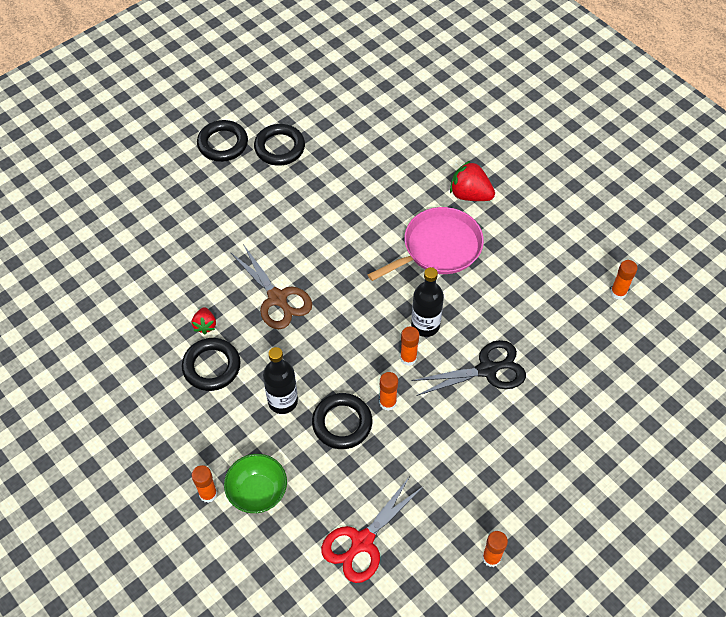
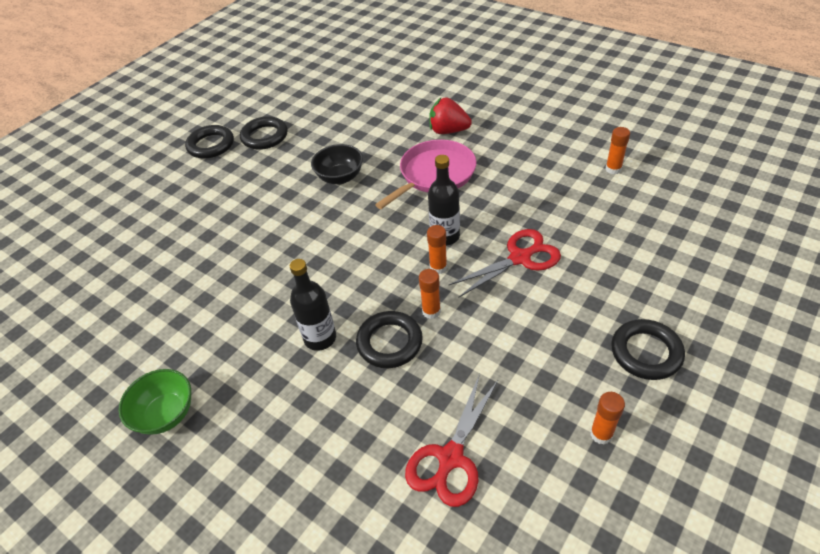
camera: 10 degrees left, 10 degrees down
black ring [182,338,241,391] -> black ring moved to [611,319,685,380]
red strawberry [192,307,216,334] -> none
orange glue stick [192,465,218,503] -> none
green bowl [224,454,287,513] -> green bowl moved to [119,369,191,435]
brown scissors [230,244,312,329] -> none
black scissors [411,340,526,396] -> red scissors [448,229,561,298]
none -> black bowl [311,144,363,184]

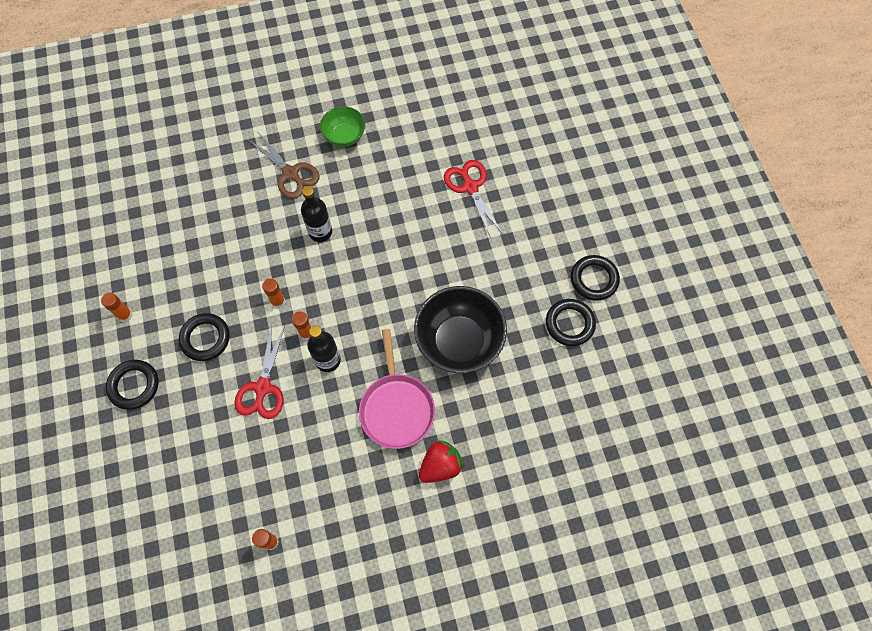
camera: 125 degrees right, 20 degrees up
black bowl [311,144,363,184] -> black bowl [414,286,507,373], size x1.79
black ring [356,311,423,368] -> black ring moved to [179,313,230,361]
red scissors [405,374,498,507] -> red scissors moved to [444,160,503,238]
none -> brown scissors [247,131,320,199]

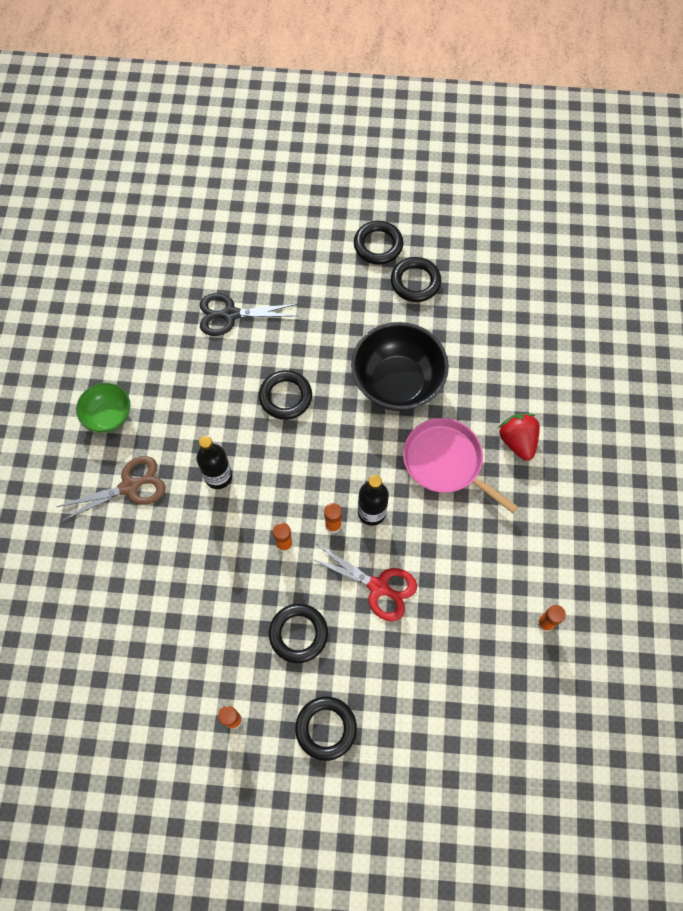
camera: 70 degrees left, 0 degrees up
pink pan [359,329,435,449] -> pink pan turned 150 degrees counterclockwise [403,418,518,513]
red scissors [444,160,503,238] -> black scissors [200,293,298,336]
none -> black ring [259,370,312,420]

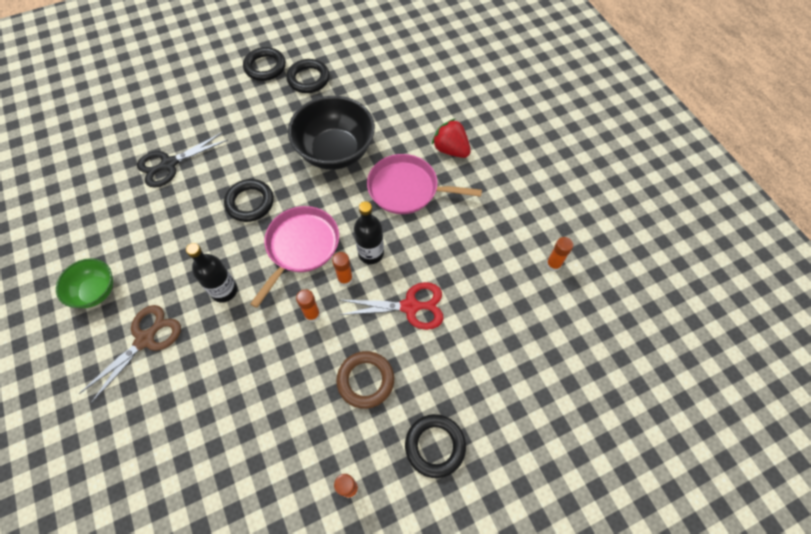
camera: 30 degrees left, 5 degrees down
black ring [269,604,328,663] -> brown ring [336,351,394,409]
none -> pink pan [250,206,339,308]

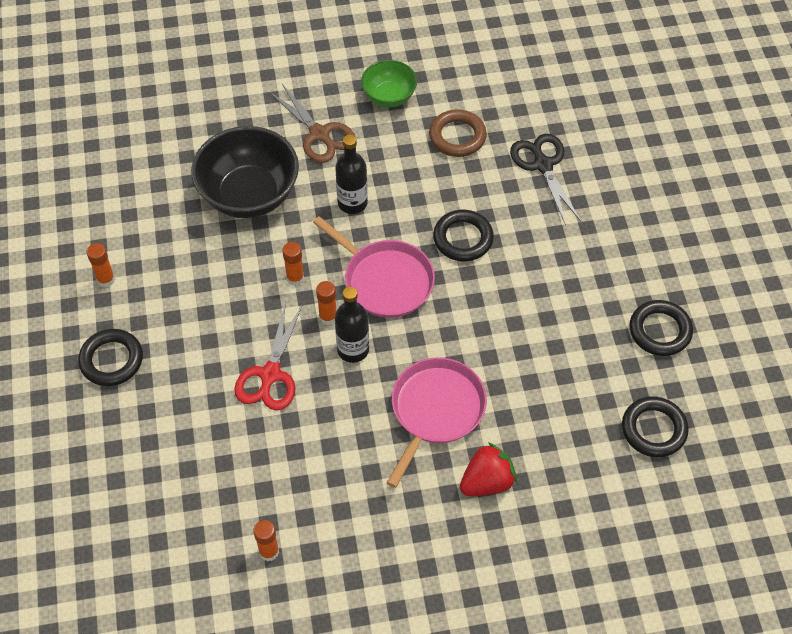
camera: 105 degrees right, 5 degrees down
black ring [243,47,286,81] -> black ring moved to [622,397,689,457]
black bowl [288,96,375,170] -> black bowl moved to [191,126,299,218]
brown ring [336,351,394,409] -> brown ring moved to [429,109,487,157]

